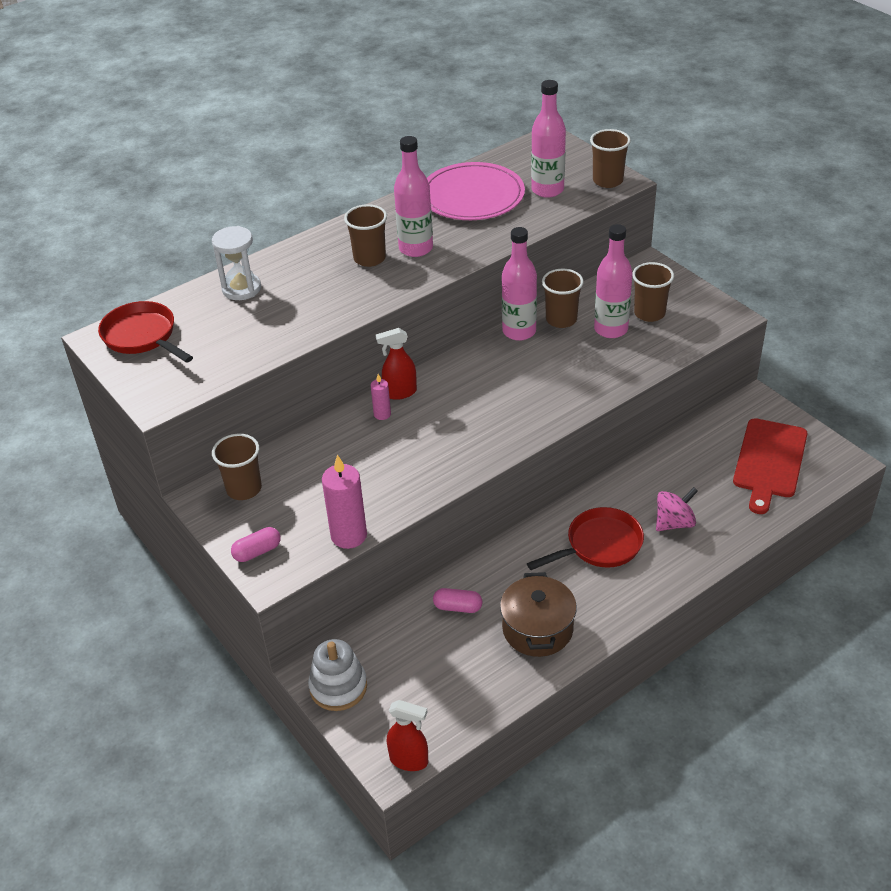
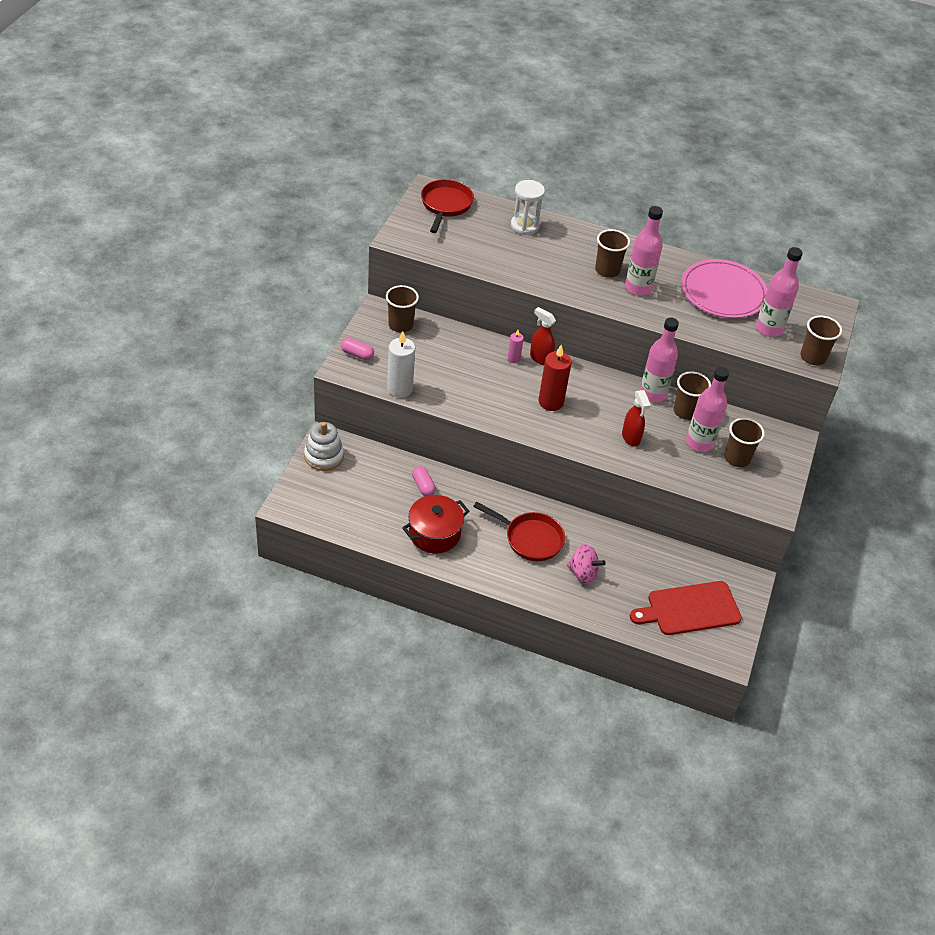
camera: 50 degrees right, 5 degrees up
pink candle [322,454,367,549] -> white candle [387,331,415,398]
red spray bottle [387,700,428,771] -> red spray bottle moved to [622,390,651,447]
brown pot [500,572,577,657] -> red pot [402,495,469,553]
none -> red candle [539,344,572,411]

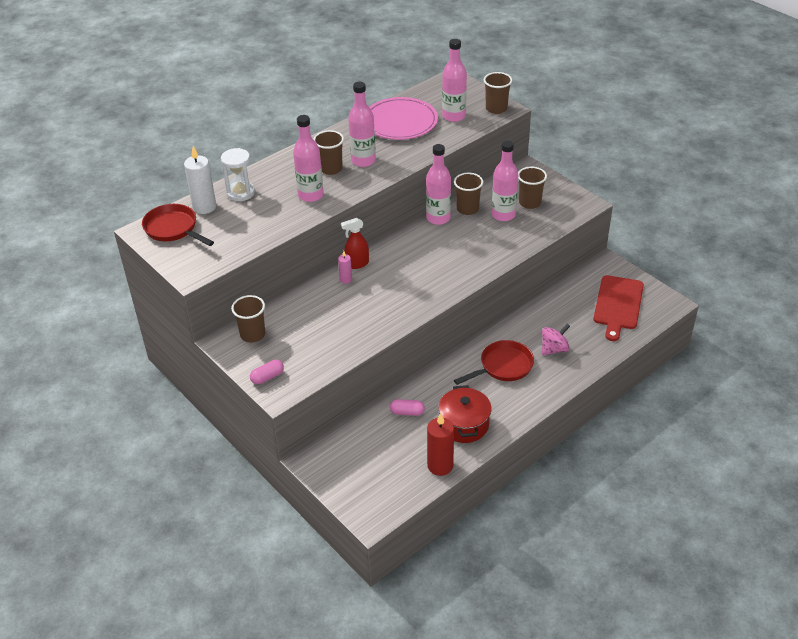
camera: 55 degrees left, 5 degrees down
white stacking toy [304,422,344,471] -> none
white candle [387,331,415,398] -> white candle moved to [184,146,216,214]
red candle [539,344,572,411] -> red candle moved to [427,413,454,476]
red spray bottle [622,390,651,447] -> none
none -> pink bottle [293,115,324,202]

